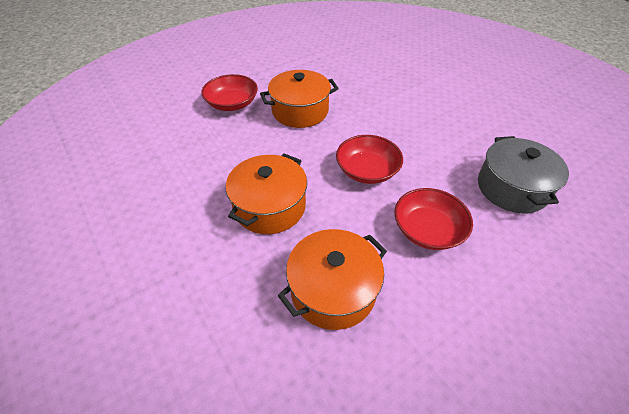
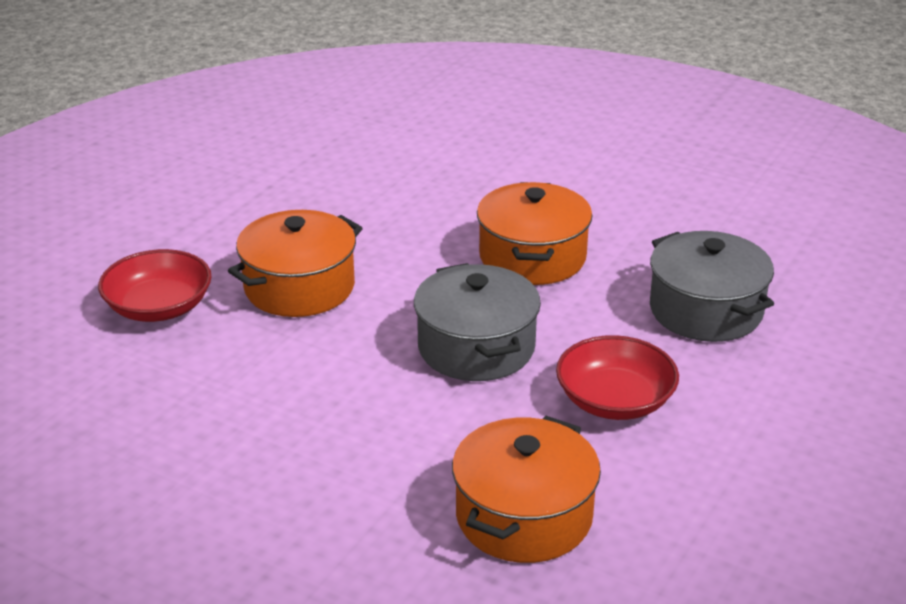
camera: 25 degrees left, 15 degrees down
orange pot [226,154,307,234] -> orange pot moved to [477,182,592,285]
red bowl [336,135,403,184] -> grey pot [414,263,541,381]

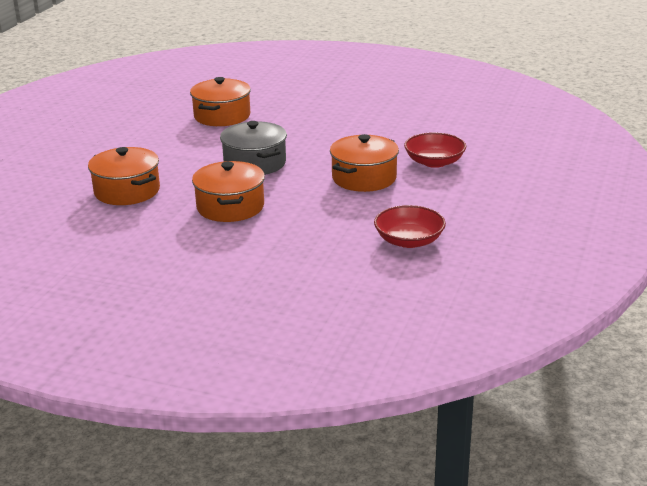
camera: 170 degrees right, 5 degrees down
red bowl [556,335,679,420] -> red bowl moved to [374,205,446,248]
grey pot [650,231,774,342] -> orange pot [88,147,160,205]

